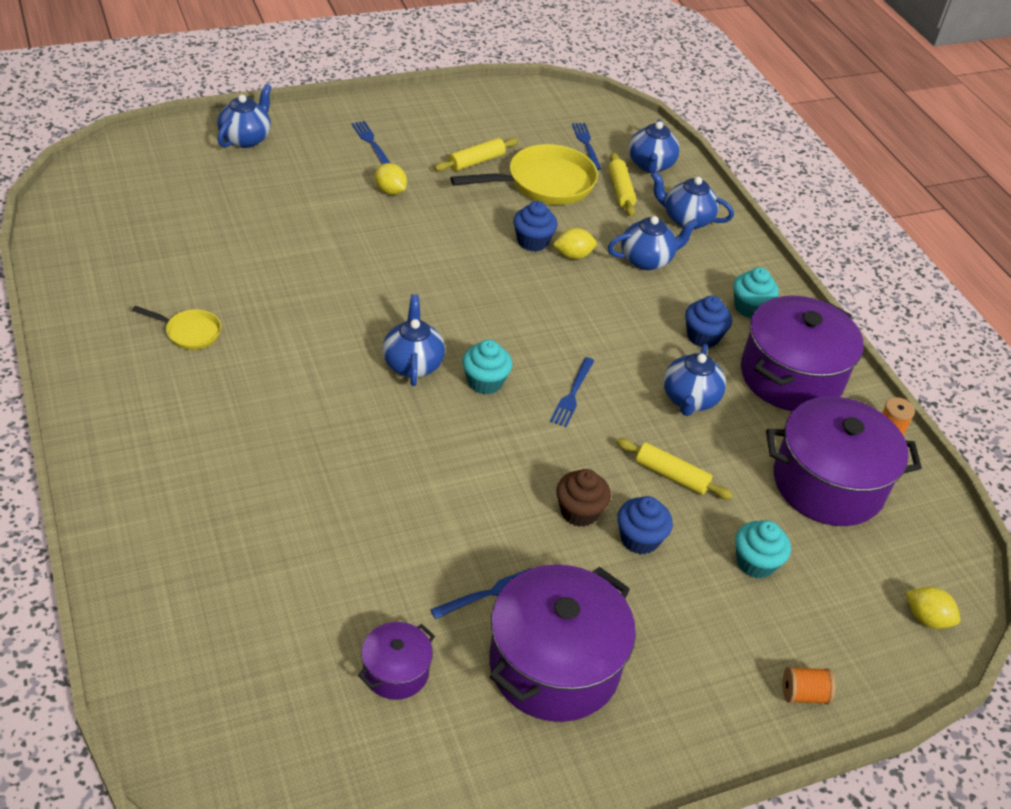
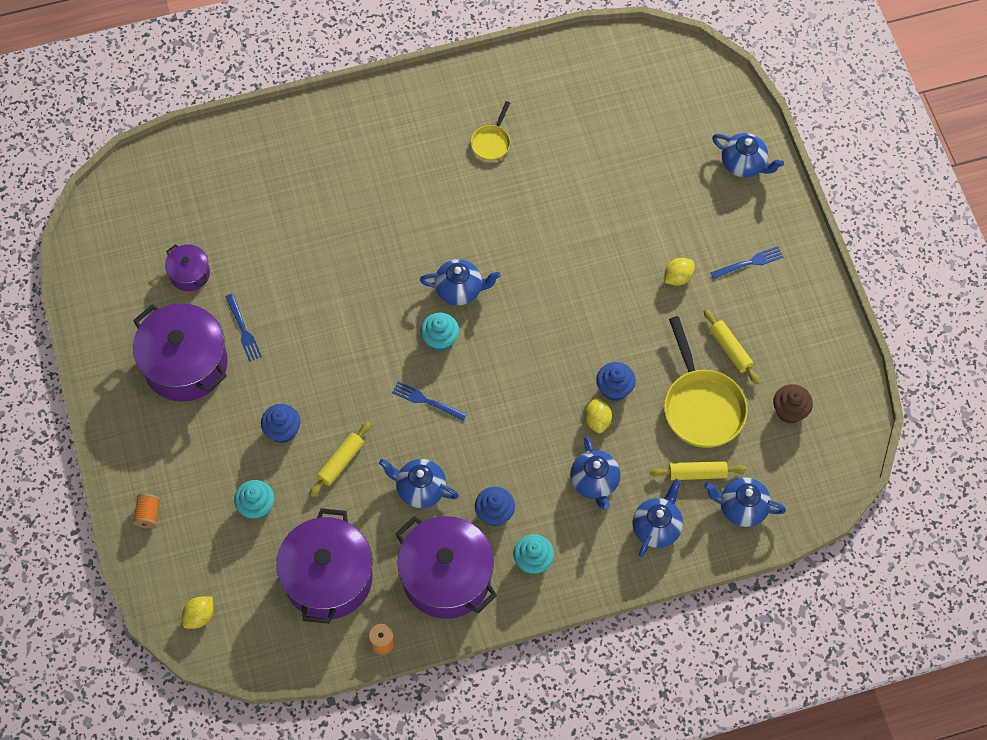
camera: 100 degrees right, 20 degrees up
brown cupcake [556,469,611,527] -> brown cupcake moved to [773,384,813,424]
blue fork [572,123,601,170] -> none

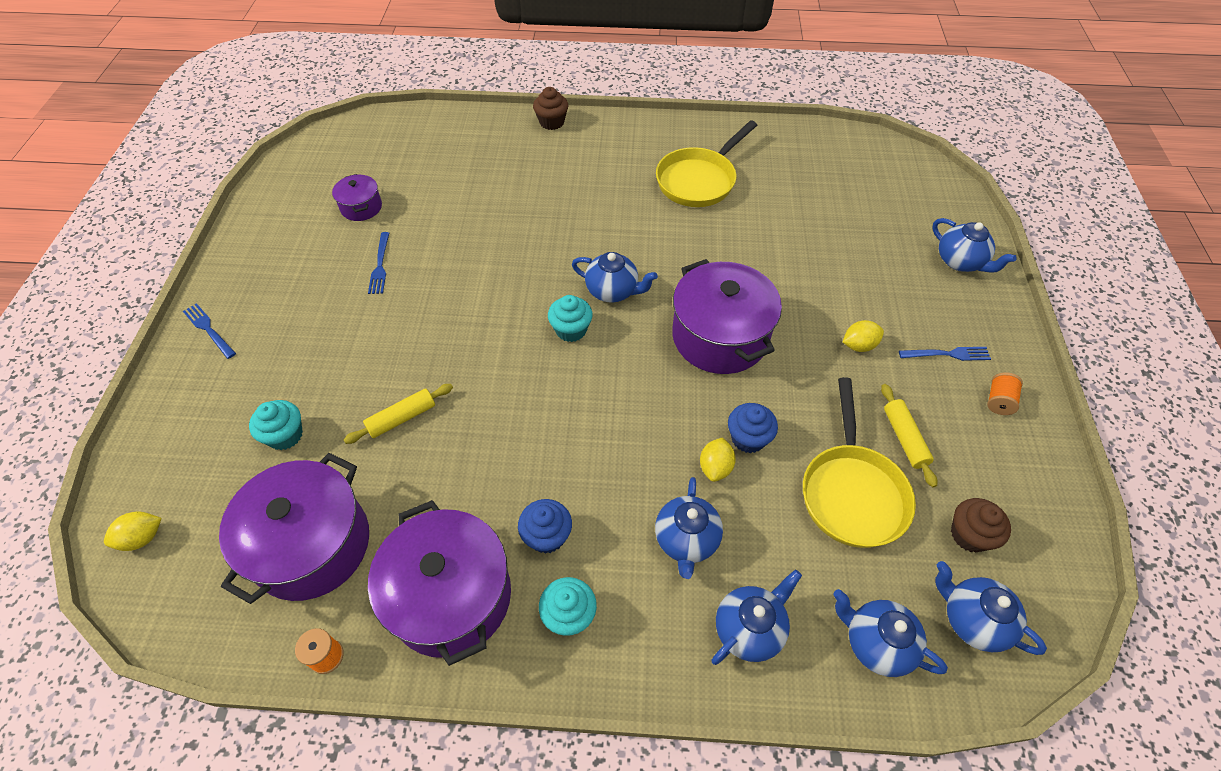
camera: 20 degrees right, 10 degrees down
purple pot [133,303,228,402] -> purple pot moved to [672,259,782,374]
orange spool [133,494,160,528] -> orange spool moved to [987,373,1023,415]
blue cupcake [261,404,300,443] -> none
blue teapot [379,459,459,508] -> blue teapot moved to [935,561,1047,655]
blue fork [392,382,467,421] -> blue fork moved to [183,303,236,359]
yellow pan [471,101,510,161] -> yellow pan [656,120,757,207], size x1.96
yellow rolling pin [650,461,747,480] -> none
none -> brown cupcake [533,87,568,130]

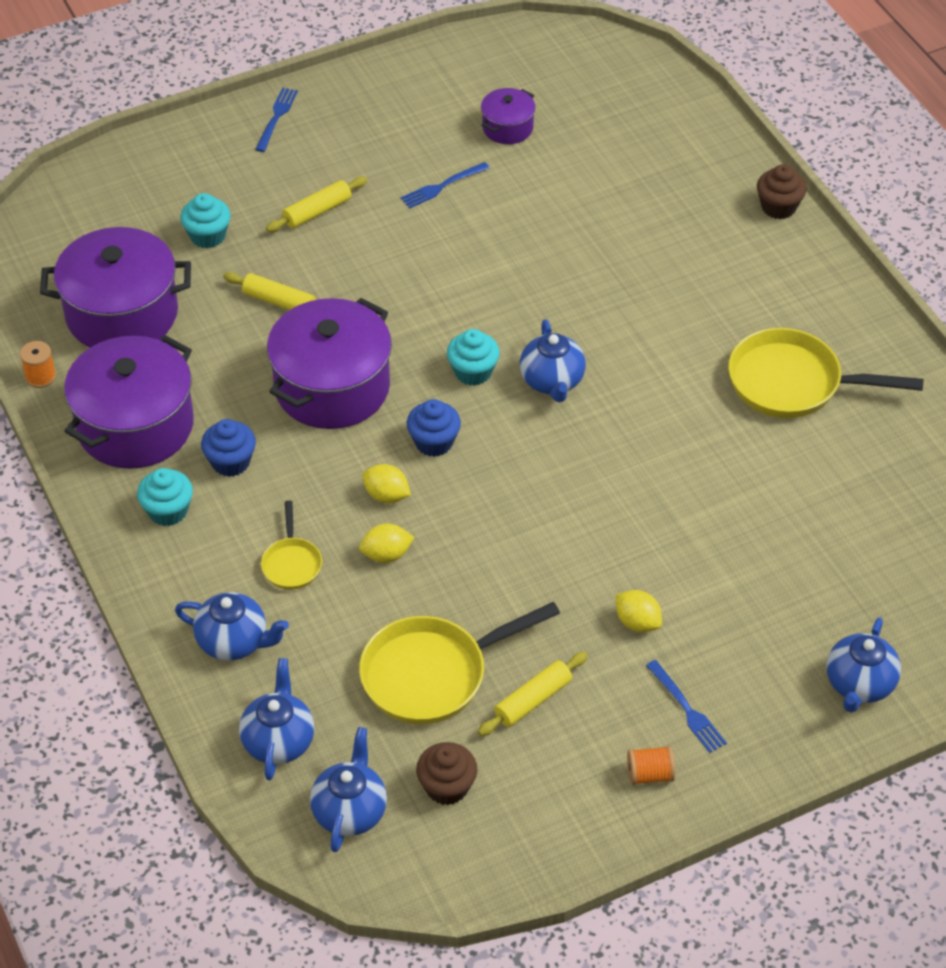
camera: 60 degrees right, 5 degrees down
yellow lemon [104,512,162,551] -> yellow lemon moved to [362,464,411,503]
blue teapot [655,477,723,579] -> yellow pan [261,501,322,590]
purple pot [672,259,782,374] -> purple pot moved to [267,298,392,429]
blue cupcake [728,403,778,453] -> blue cupcake moved to [407,399,461,457]
none -> yellow rolling pin [266,177,367,232]

